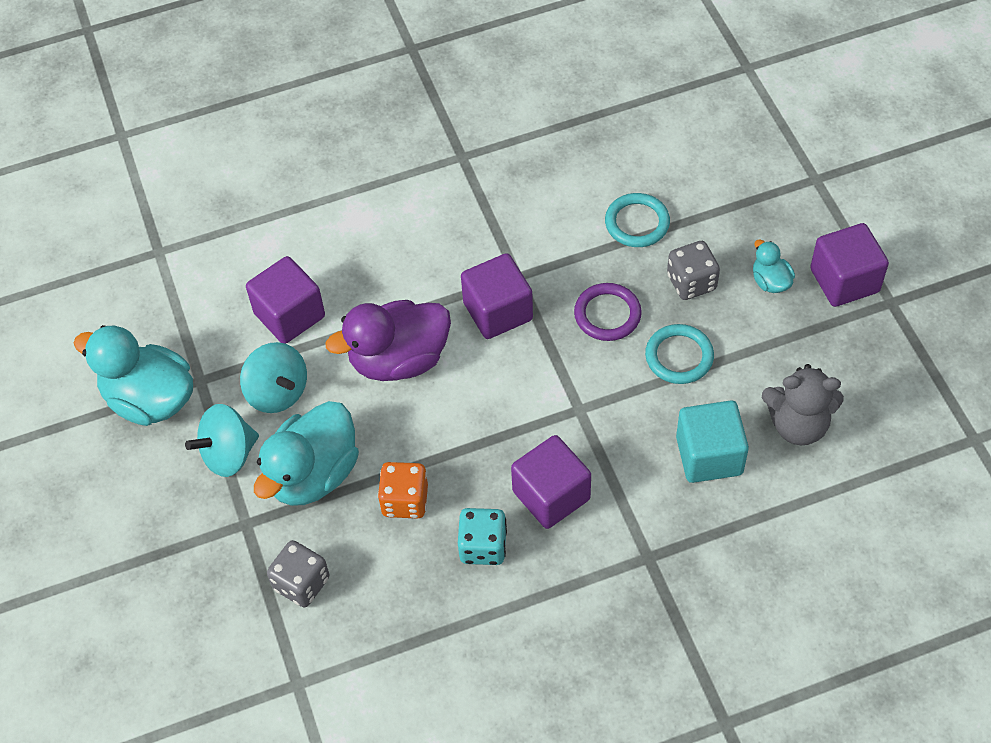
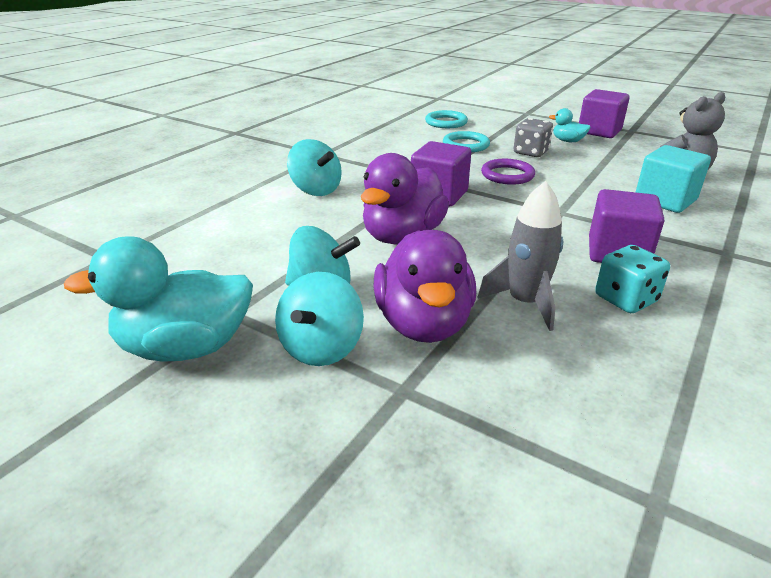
camera: 40 degrees left, 25 degrees down
purple cube [246,256,325,344] -> none
turquoise duck [254,401,359,506] -> purple duck [373,230,476,343]
grey dice [267,540,330,607] -> none
orange dice [378,462,428,519] -> grey rocket [477,181,563,331]
turquoise ring [645,324,714,384] -> turquoise ring moved to [425,110,468,128]
none -> turquoise spinning top [287,139,342,196]

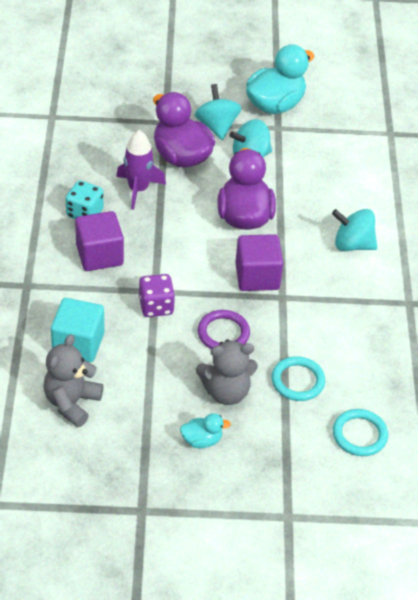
camera: 145 degrees right, 15 degrees up
grey rocket [477,181,563,331] -> purple rocket [116,130,166,210]
grey dice [513,118,553,157] -> grey teddy bear [196,339,258,405]
purple cube [579,89,630,138] -> none
none -> purple dice [139,274,175,317]

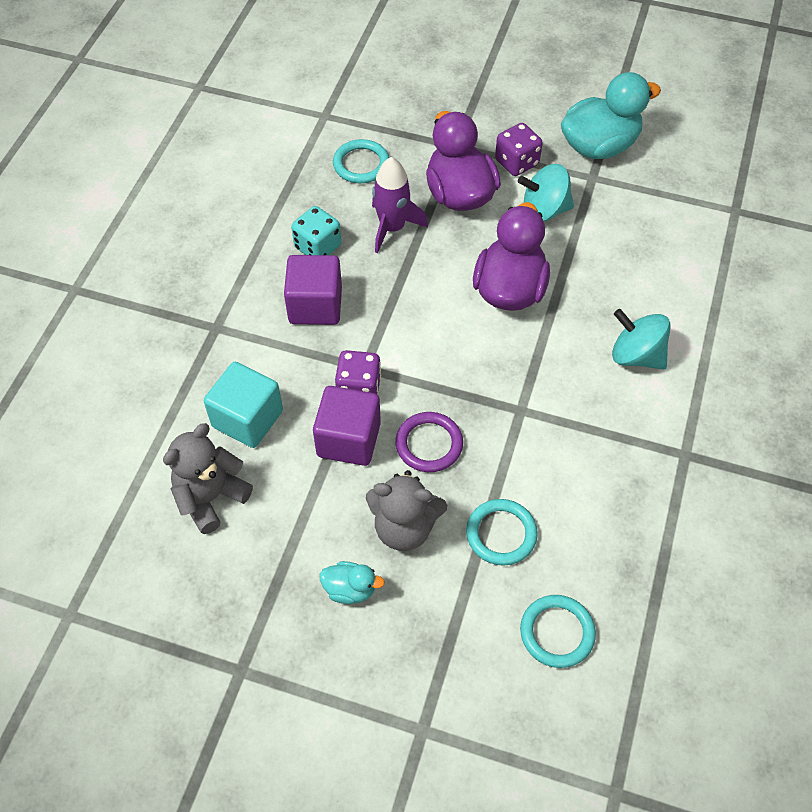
camera: 20 degrees right, 10 degrees up
turquoise spinning top [195,84,241,140] -> purple dice [495,123,543,176]
purple cube [235,234,283,291] -> purple cube moved to [313,386,381,466]
none -> turquoise ring [333,139,389,183]

